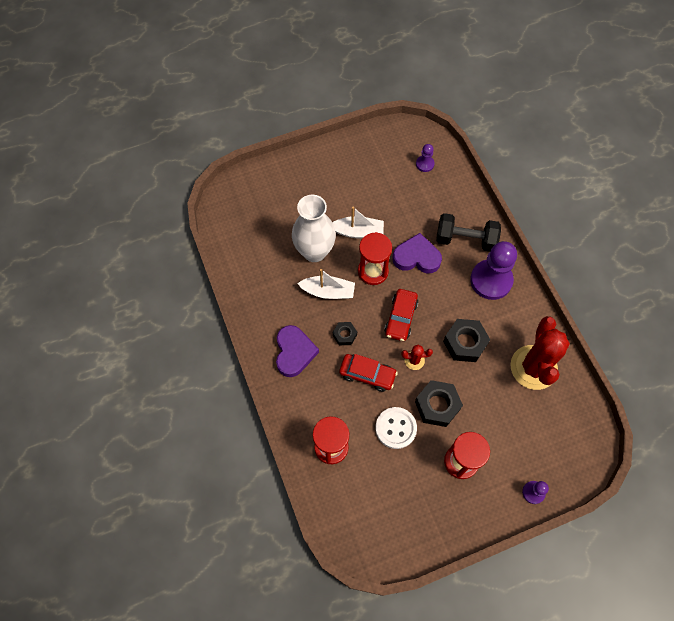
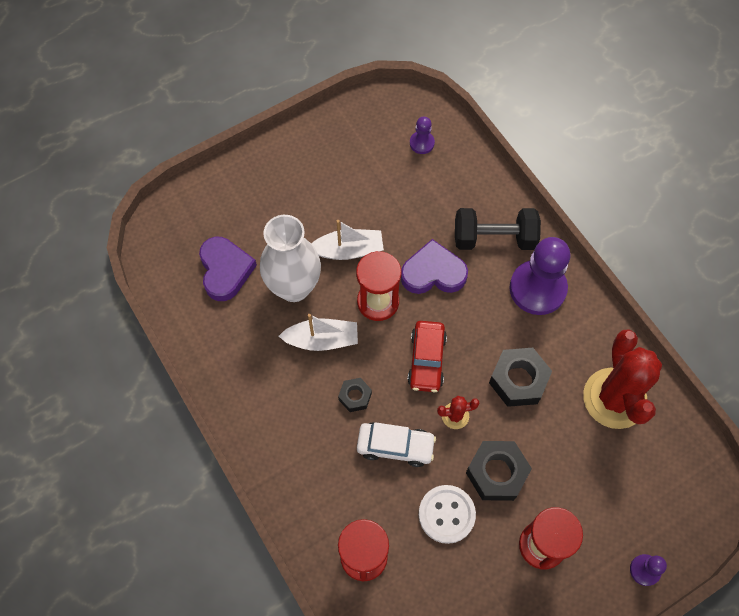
camera: 10 degrees left, 0 degrees up
purple heart [276,325,319,377] -> purple heart moved to [199,237,257,301]
red car [339,354,398,392] -> white car [357,422,436,467]

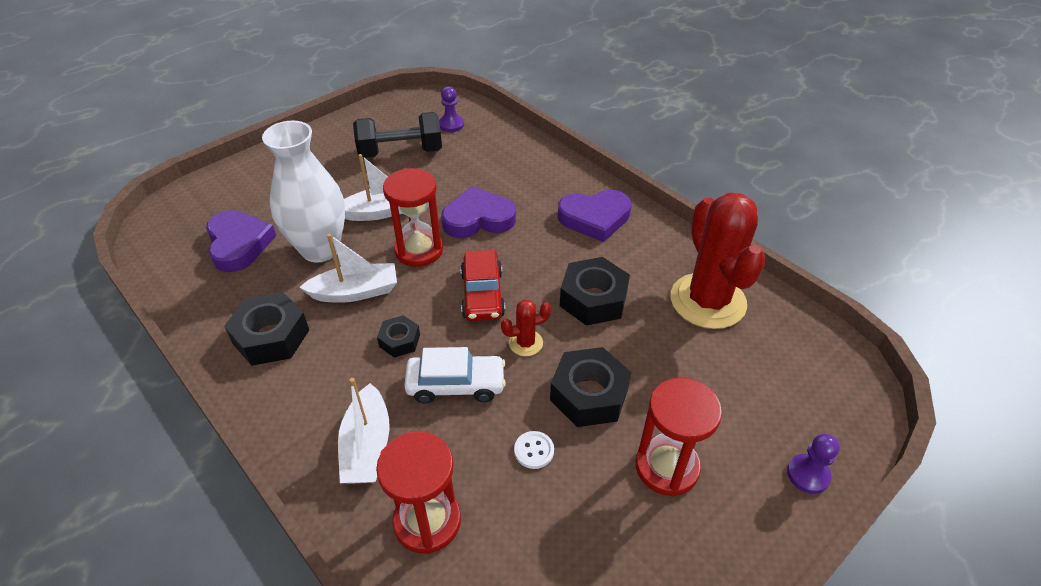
camera: 10 degrees left, 20 degrees down
white button [419,485,476,544] -> white button [514,431,554,469], size x0.52
black dumbbell [455,208,541,250] -> black dumbbell moved to [353,112,442,158]
purple pawn [510,237,570,315] -> purple heart [558,190,632,242]
none -> black nut [224,292,309,366]
none -> white boat [338,378,390,483]

